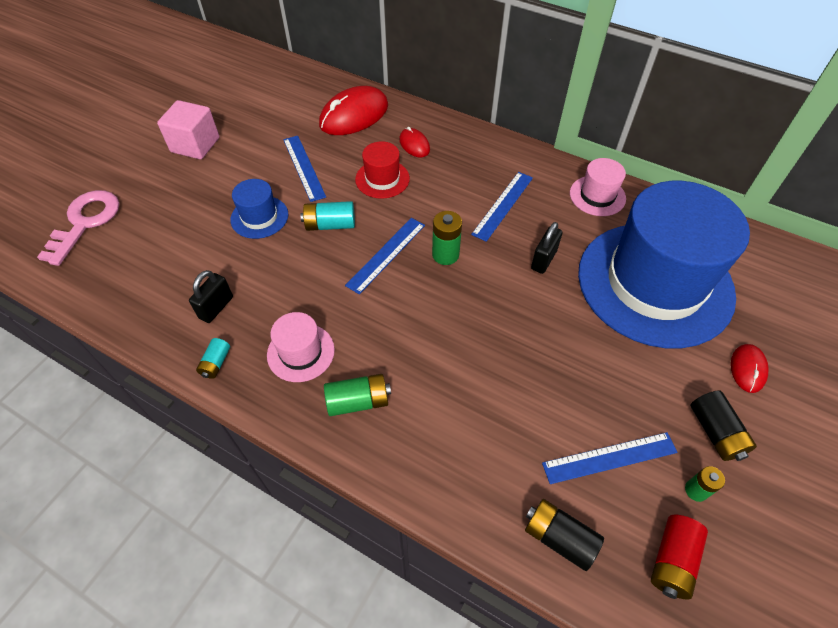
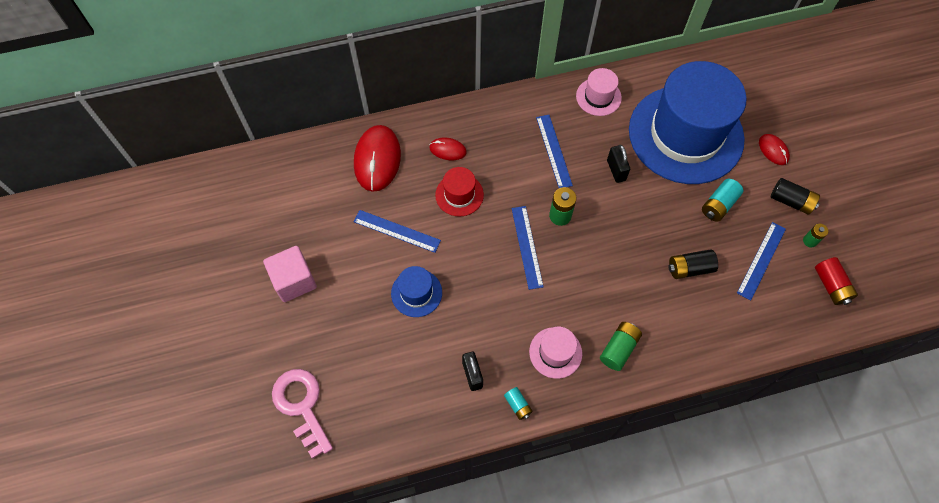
camera: 45 degrees left, 10 degrees up
turquoise battery [301,201,355,231] -> turquoise battery moved to [702,179,743,222]
black battery [525,499,604,571] -> black battery moved to [668,249,718,279]

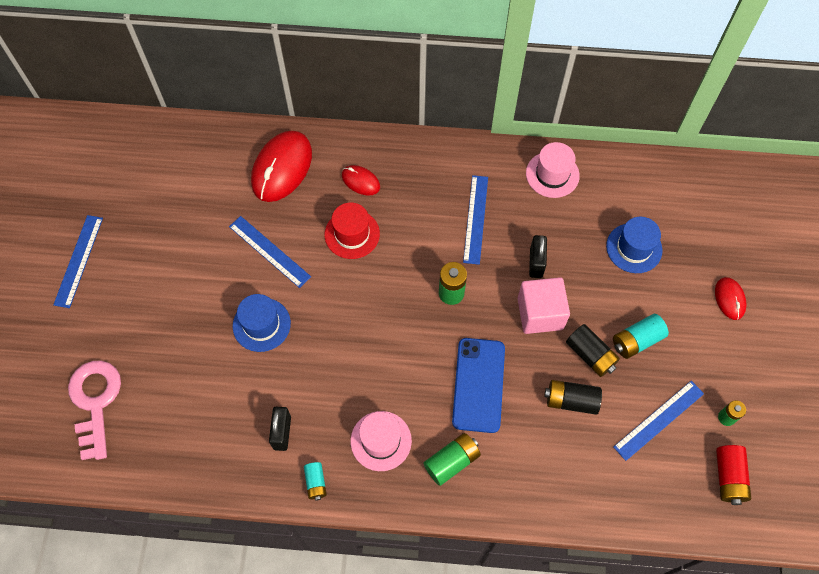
camera: 20 degrees right, 0 degrees up
pink cube [263,246,317,302] -> pink cube moved to [517,277,570,334]
blue ruler [512,206,544,290] -> blue ruler moved to [53,215,103,308]
blue hat [629,61,747,184] -> blue hat [606,217,663,273], size x0.41
black battery [771,178,820,215] -> black battery moved to [566,324,620,377]
none -> blue phone [452,338,505,433]

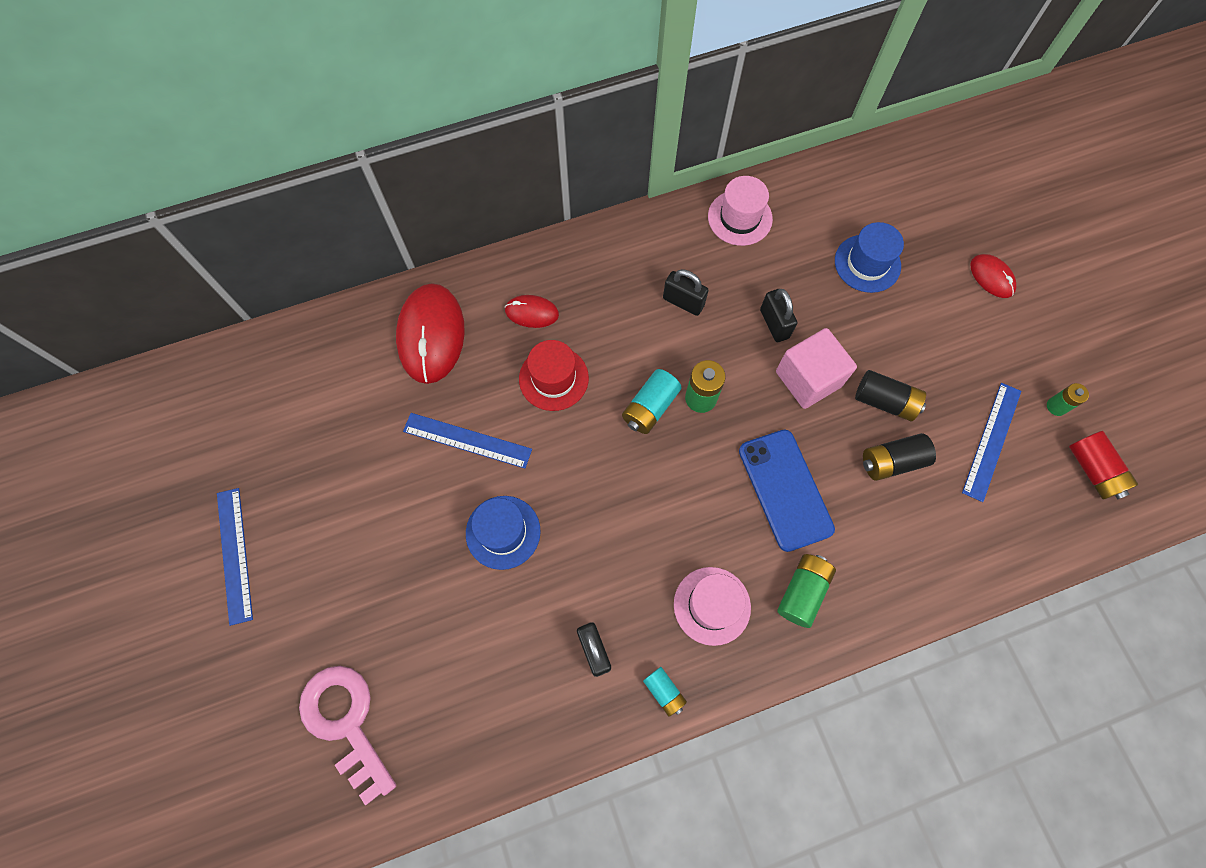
camera: 25 degrees left, 5 degrees up
blue ruler [463,175,488,265] -> black padlock [663,269,709,316]
turquoise battery [613,314,669,359] -> turquoise battery moved to [622,369,682,434]

